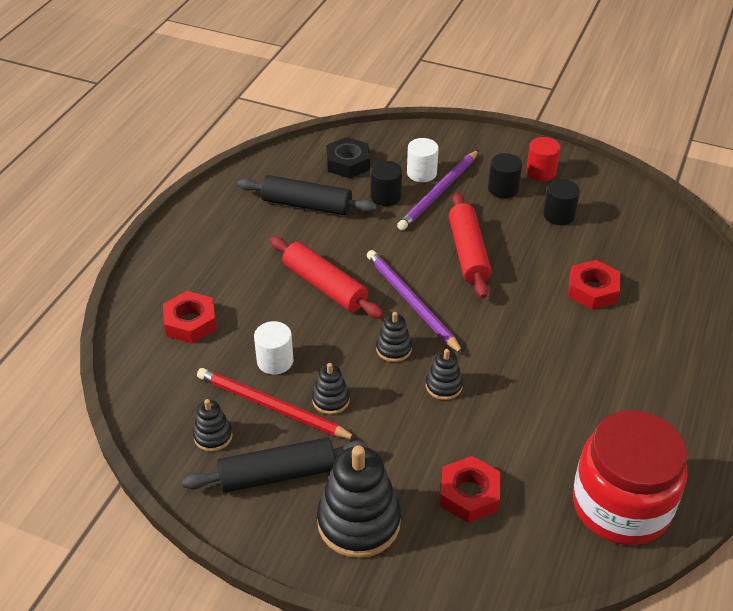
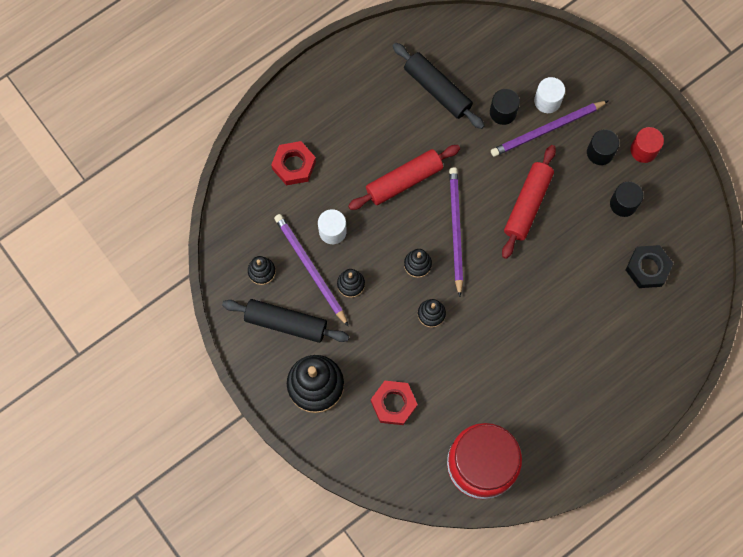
camera: 30 degrees right, 30 degrees up
red pencil [197,368,357,439] -> purple pencil [274,214,348,326]
red rolling pin [270,237,384,319] -> red rolling pin turned 75 degrees clockwise [348,145,460,210]
black nut [326,137,370,178] -> black nut moved to [626,245,674,288]
red nut [568,260,620,310] -> none

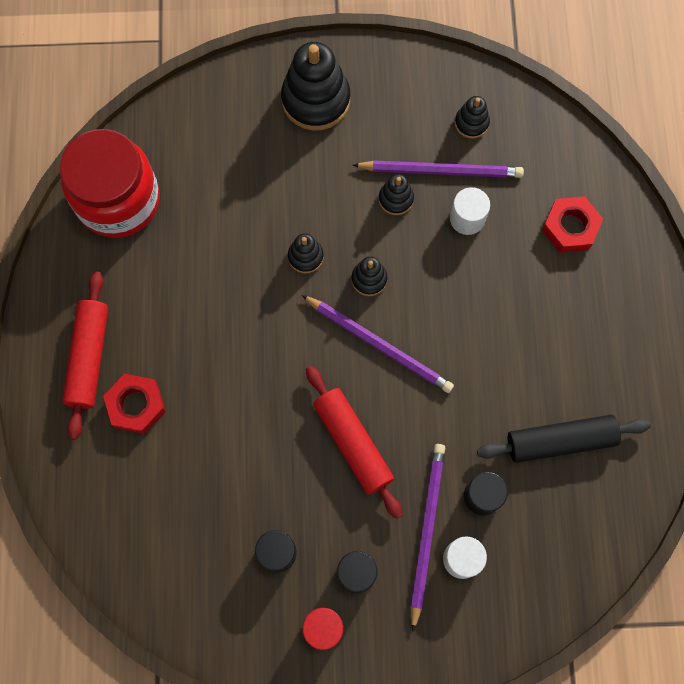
camera: 125 degrees right, 0 degrees up
black rolling pin [222,299,349,343] -> none
red rolling pin [348,145,460,210] -> red rolling pin moved to [62,272,108,440]
red nut [371,381,418,425] -> red nut moved to [103,374,166,434]
black nut [626,245,674,288] -> none

